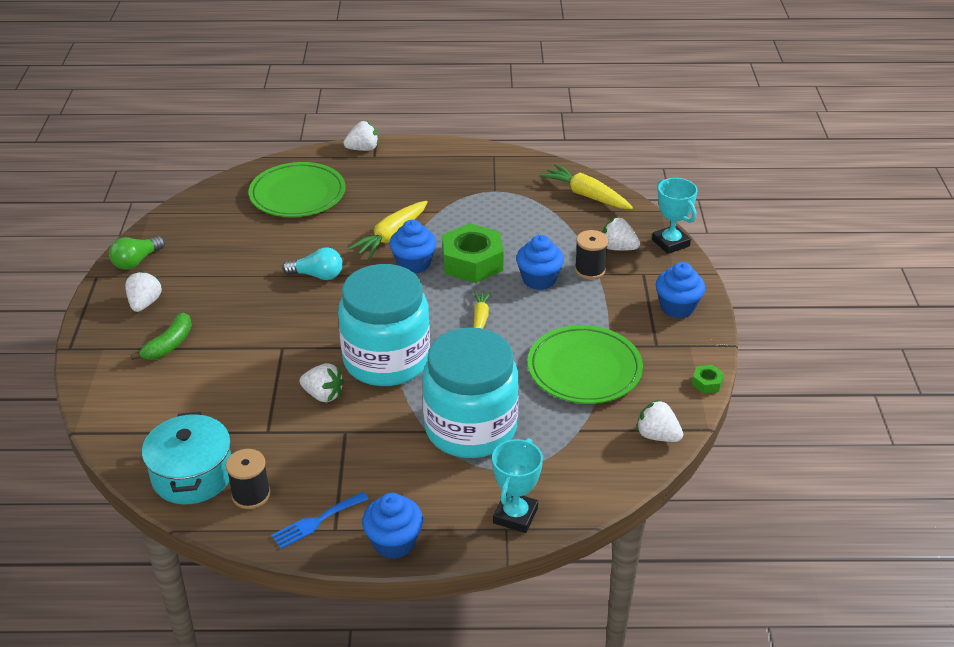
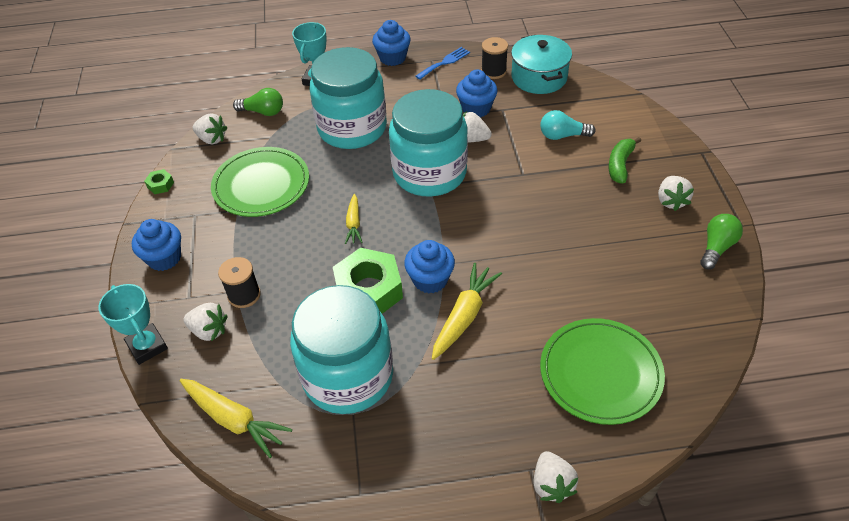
camera: 175 degrees right, 10 degrees up
turquoise light bulb [282,247,343,280] -> turquoise light bulb moved to [540,110,595,140]
white strawberry [344,121,379,151] -> white strawberry turned 75 degrees counterclockwise [533,451,578,503]
blue cupcake [516,235,564,290] -> blue cupcake moved to [456,70,498,117]
none -> green light bulb [233,88,283,116]
none -> turquoise jar [290,285,393,414]

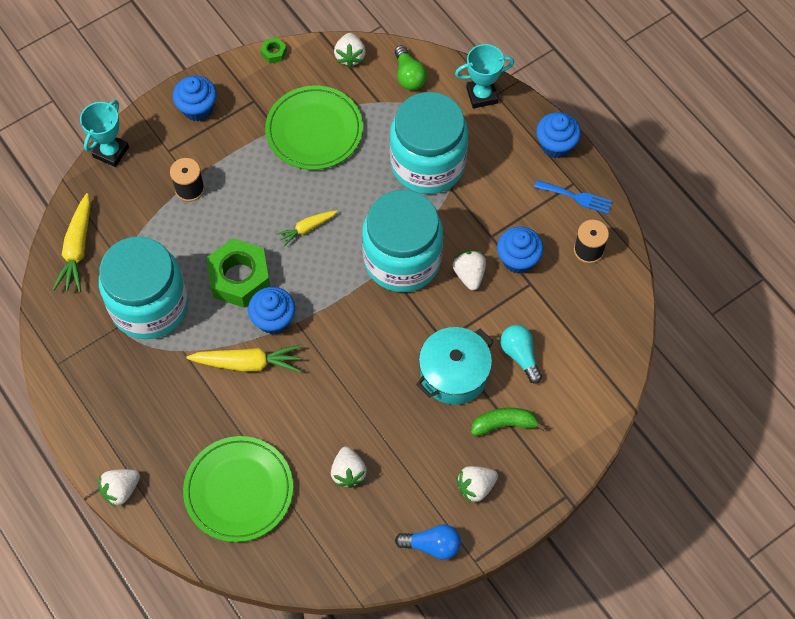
camera: 60 degrees right, 15 degrees up
white strawberry [183,303,228,342] -> white strawberry moved to [331,447,367,488]
turquoise pot [511,35,572,94] -> turquoise pot moved to [416,327,494,405]
green light bulb [700,214,743,269] -> blue light bulb [395,524,461,560]

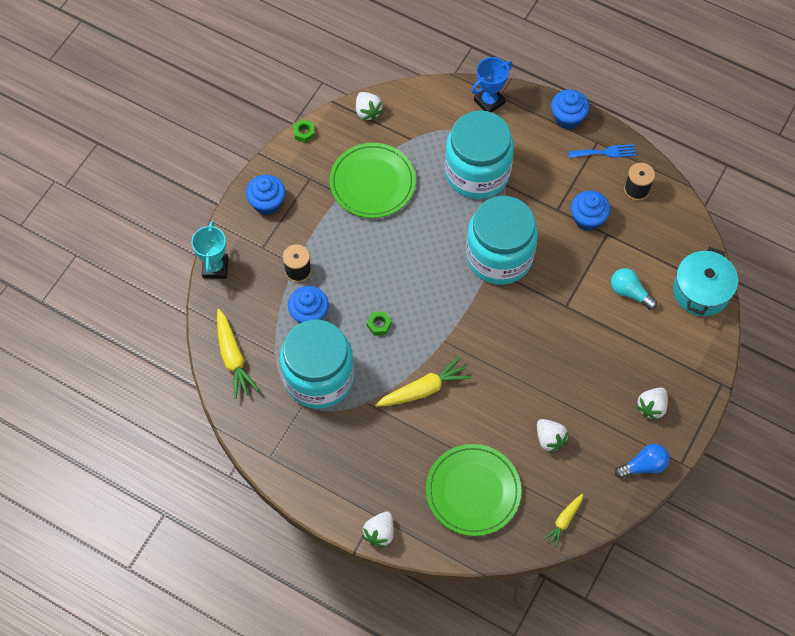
camera: 25 degrees left, 0 degrees up
green nut [206,238,270,308] -> green nut [367,311,392,336], size x0.42
blue cupcake [248,287,295,334] -> blue cupcake moved to [288,286,329,324]
yellow carrot [276,210,338,246] -> yellow carrot moved to [543,494,583,548]
green light bulb [395,45,427,90] -> none
turquoise pot [416,327,494,405] -> turquoise pot moved to [673,247,738,316]
white strawberry [453,251,486,290] -> none
turquoise trophy [455,44,514,108] -> blue trophy [471,57,513,112]
green banana [471,408,546,436] -> none

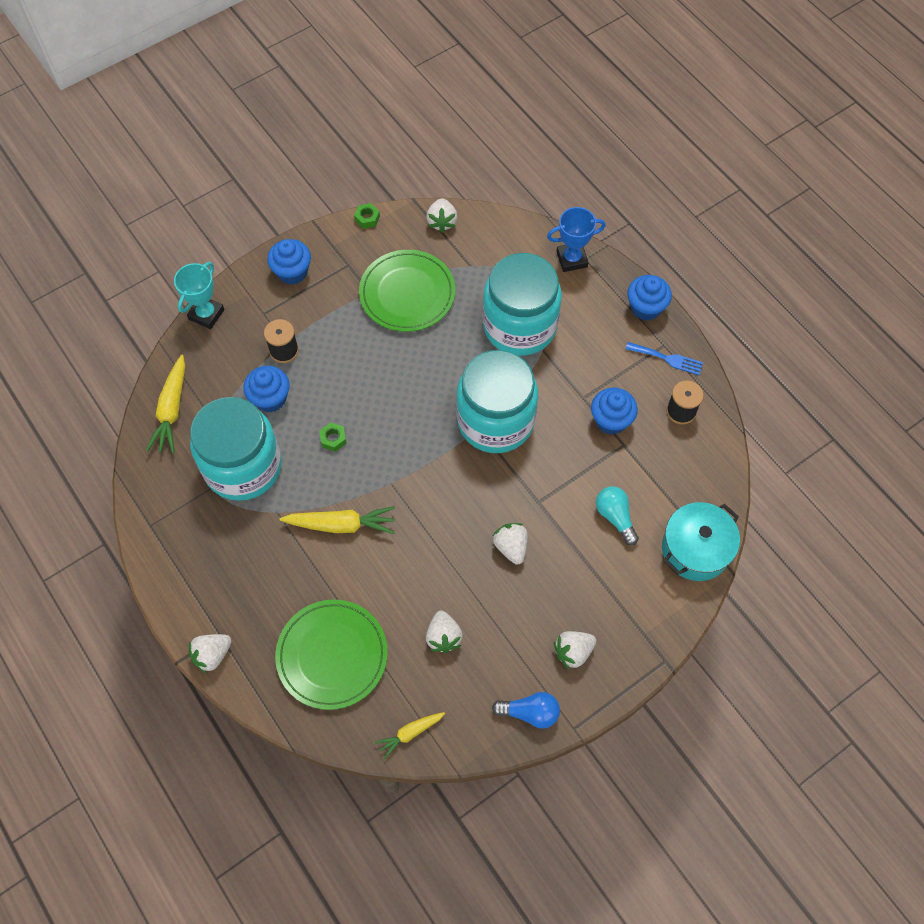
camera: 25 degrees right, 0 degrees up
none -> white strawberry [493,523,528,565]

